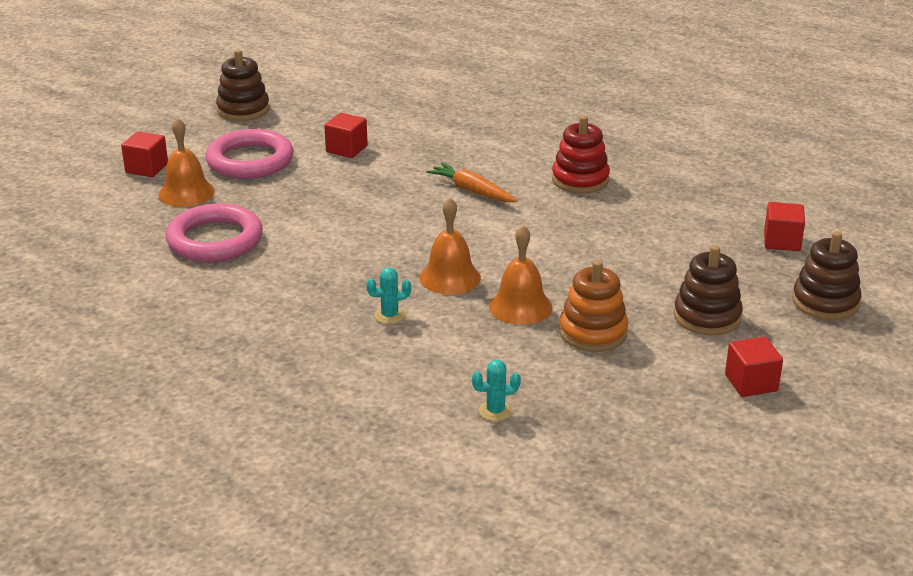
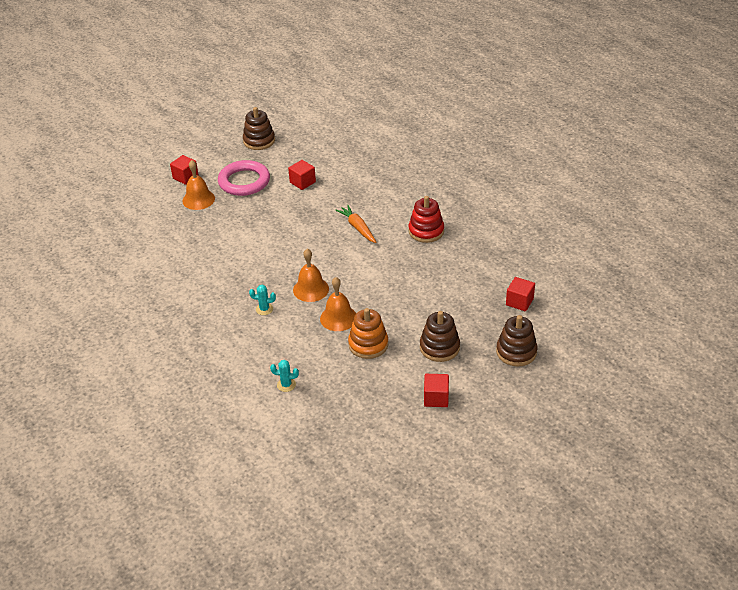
camera: 20 degrees right, 10 degrees up
pink ring [166,203,263,262] -> none

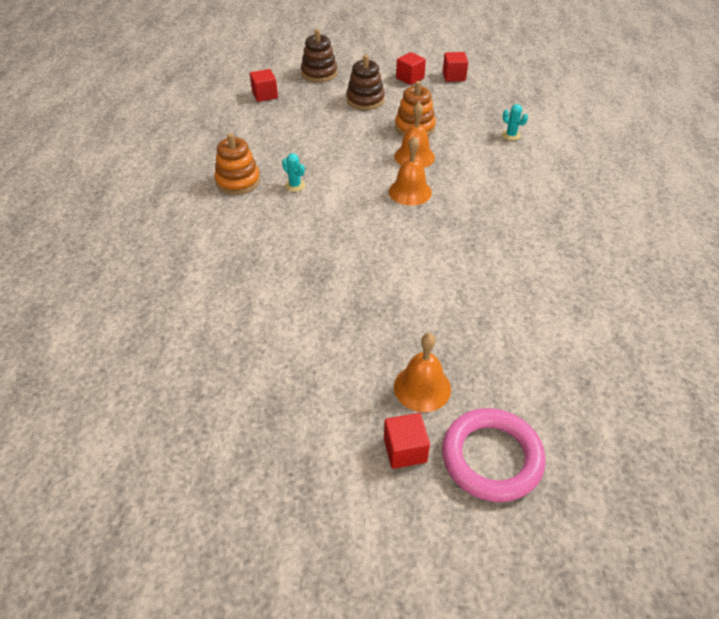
camera: 140 degrees left, 5 degrees up
pink ring [218,160,270,196] -> pink ring moved to [442,408,545,502]
brown stacking toy [243,107,275,150] -> none
turquoise cactus [249,285,276,315] -> turquoise cactus moved to [282,153,305,192]
red cube [288,160,316,190] -> red cube moved to [443,52,468,82]
orange carrot [335,205,376,243] -> none
red stacking toy [408,196,444,243] -> orange stacking toy [214,133,260,195]

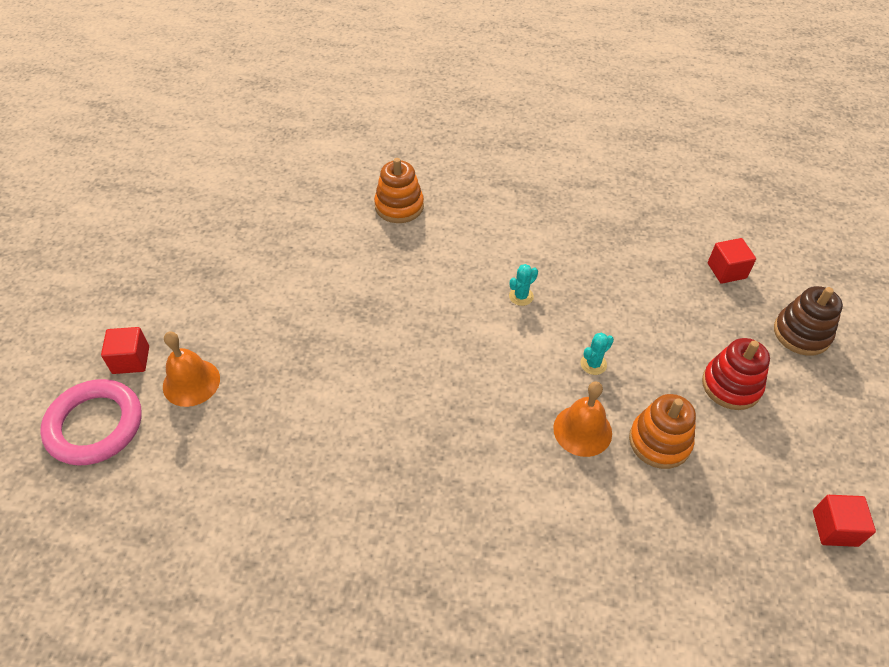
camera: 95 degrees right, 5 degrees up
orange stacking toy [214,133,260,195] -> orange stacking toy moved to [374,158,424,223]
brown stacking toy [346,55,385,110] -> red stacking toy [702,338,770,410]
orange bell [389,136,432,206] -> none
red cube [396,52,426,85] -> none
turquoise cactus [502,104,528,141] -> turquoise cactus moved to [580,333,614,375]

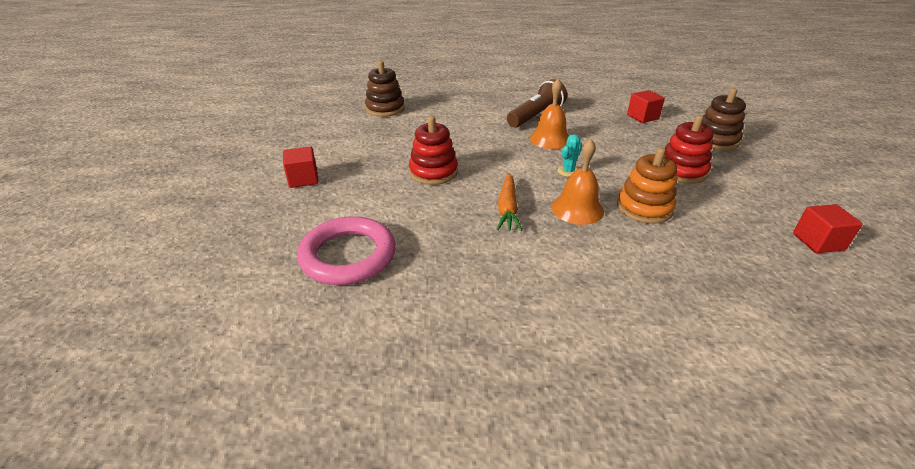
camera: 10 degrees left, 15 degrees down
pink ring [40,379,142,465] -> pink ring moved to [297,216,396,285]
red cube [101,327,149,374] -> red cube moved to [283,147,319,188]
orange bell [163,331,220,407] -> orange bell moved to [530,78,569,149]
orange stacking toy [374,158,424,223] -> brown stacking toy [365,61,405,117]
turquoise cactus [509,264,538,306] -> none
none -> red stacking toy [409,116,458,185]
none -> orange carrot [497,173,523,231]
none -> brown flashlight [507,79,567,128]

